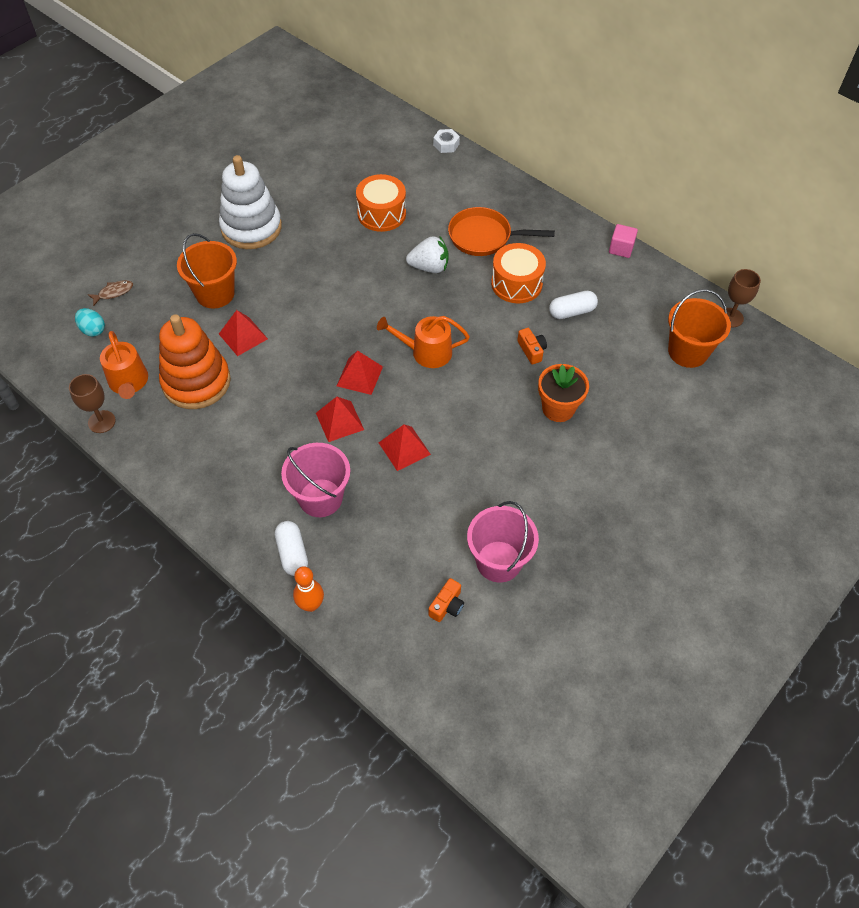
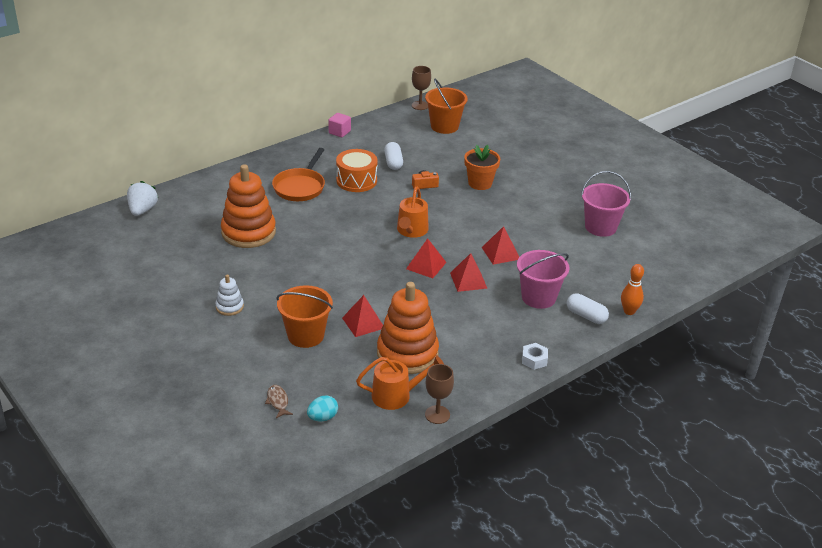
camera: 80 degrees left, 20 degrees down
white stacking toy [219,155,282,249] -> white stacking toy [215,274,244,316], size x0.47
white capsule [275,521,308,576] -> white capsule turned 45 degrees clockwise [567,293,609,324]
orange drum [356,174,406,232] -> orange stacking toy [221,164,276,248]
white strawberry [406,236,449,273] -> white strawberry moved to [127,181,158,216]
orange camera [428,578,464,622] -> none
white nut [433,129,460,153] -> white nut moved to [522,343,548,370]

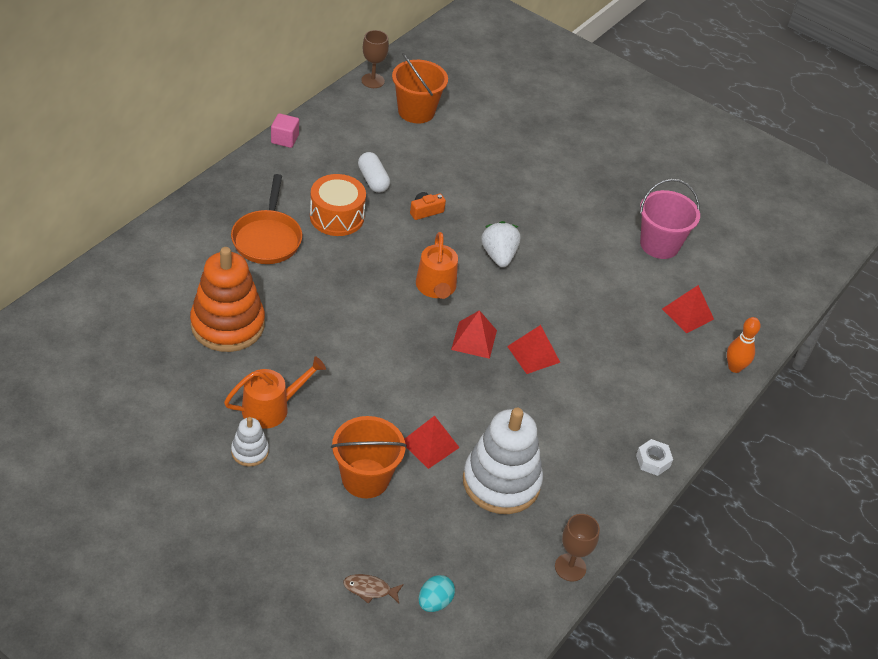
camera: 20 degrees left, 10 degrees up
white strawberry [127,181,158,216] -> white strawberry moved to [481,221,521,267]
brown fish [265,385,293,418] -> brown fish turned 45 degrees counterclockwise [343,574,404,604]
orange watering can [356,355,444,410] -> orange watering can moved to [224,356,326,429]
orange stacking toy [377,282,439,374] -> white stacking toy [463,408,543,514]
orange flower pot [464,145,500,190] -> none
red pyramid [482,226,519,265] -> red pyramid moved to [662,285,714,333]
pink bucket [517,250,570,309] -> none
white capsule [567,293,609,324] -> none

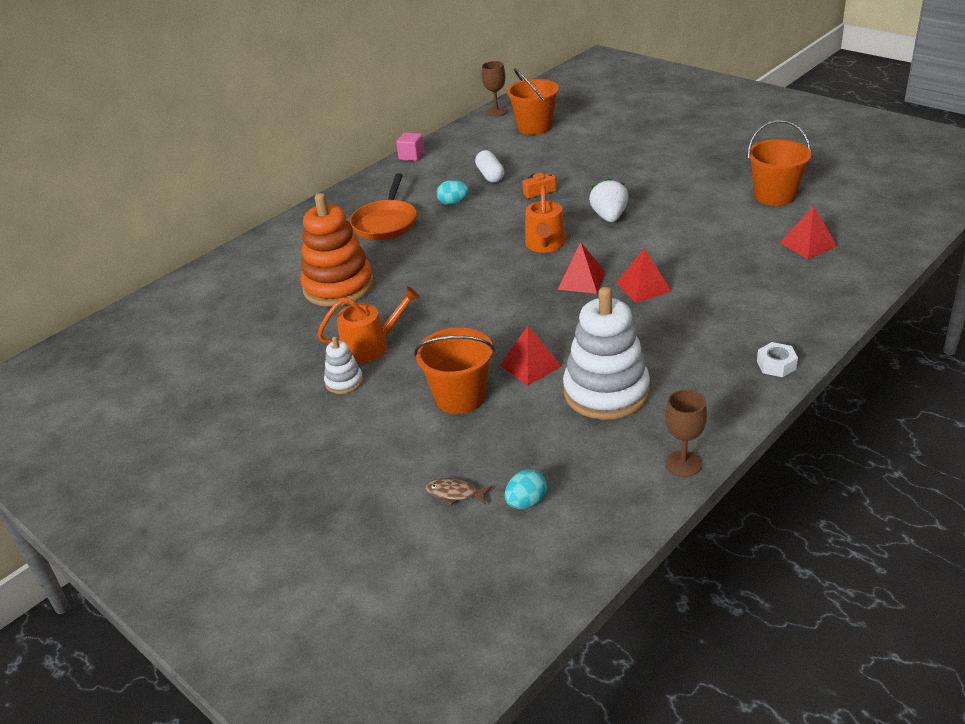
camera: 15 degrees right, 10 degrees down
orange drum [310,174,366,236] -> turquoise egg [437,180,469,205]
pink bucket [640,179,700,259] -> orange bucket [748,120,812,206]
orange bowling pin [727,317,760,373] -> none

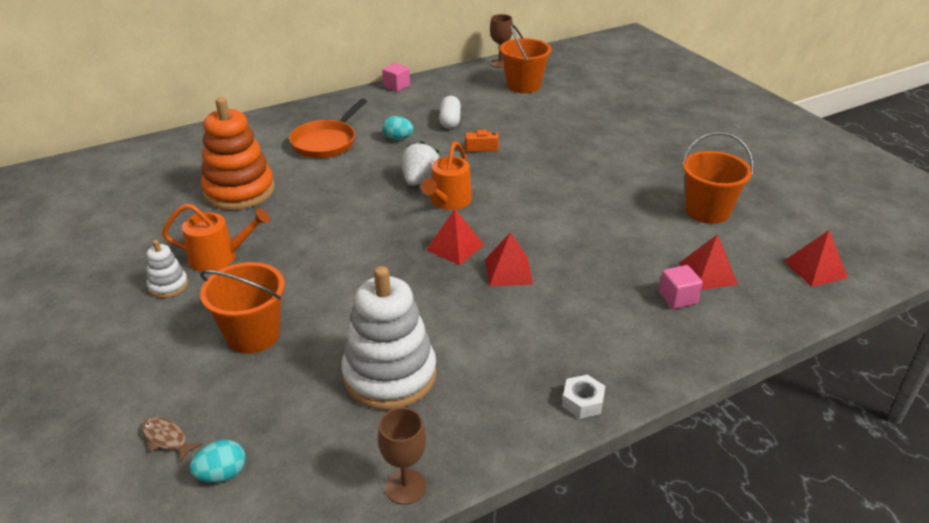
camera: 15 degrees right, 0 degrees up
red pyramid [500,326,562,386] -> red pyramid moved to [784,230,848,287]
white strawberry [589,178,629,222] -> white strawberry moved to [402,141,440,186]
none -> pink cube [659,265,703,309]

